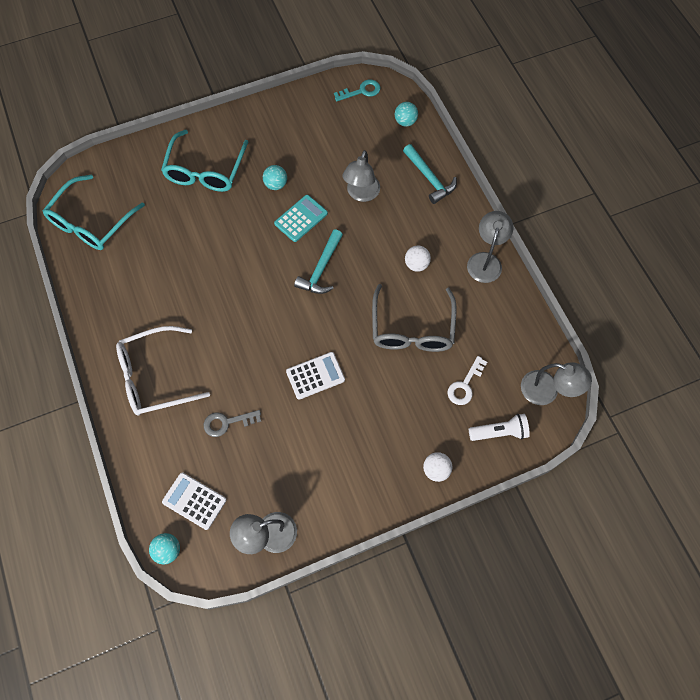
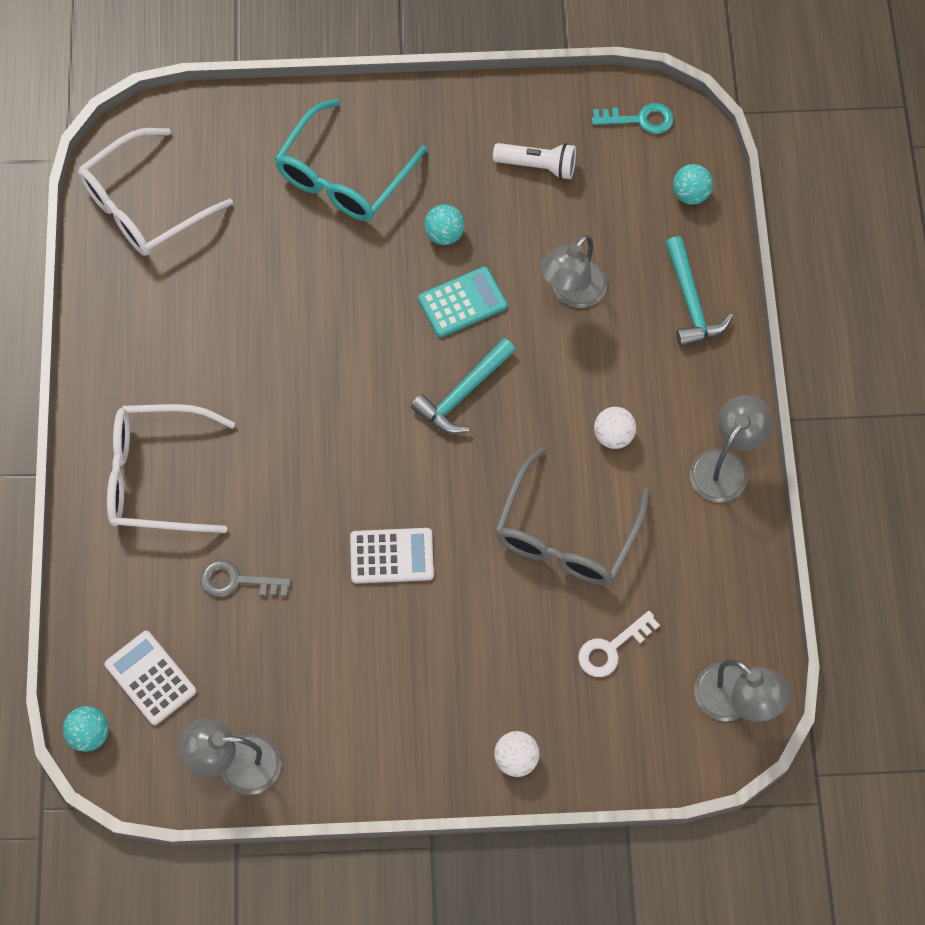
camera: 20 degrees right, 0 degrees up
turquoise glasses [43,175,145,250] -> white glasses [78,128,233,256]
white flashlight [469,414,530,441] -> white flashlight moved to [493,143,576,180]

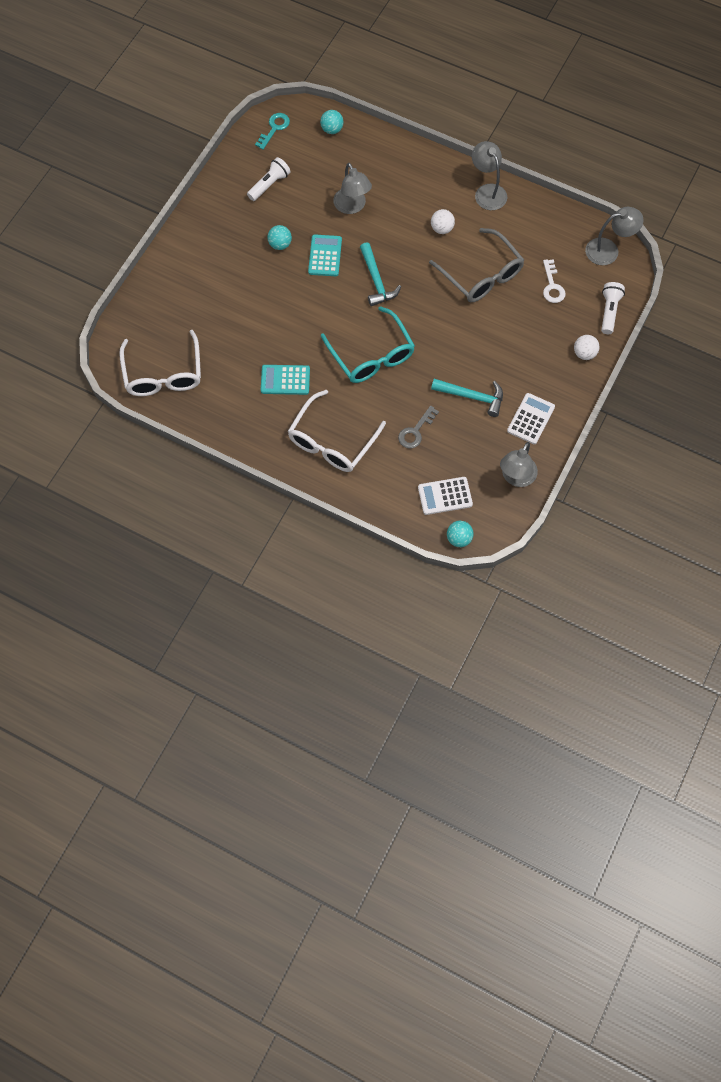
camera: 60 degrees left, 0 degrees up
turquoise glasses [274,99,427,221] -> turquoise glasses moved to [321,306,415,383]
white calculator [350,528,434,584] -> white calculator moved to [507,393,555,444]
turquoise hammer [665,236,733,347] -> turquoise hammer moved to [431,379,503,417]
none -> turquoise calculator [261,365,310,395]
none -> white flashlight [601,282,625,334]

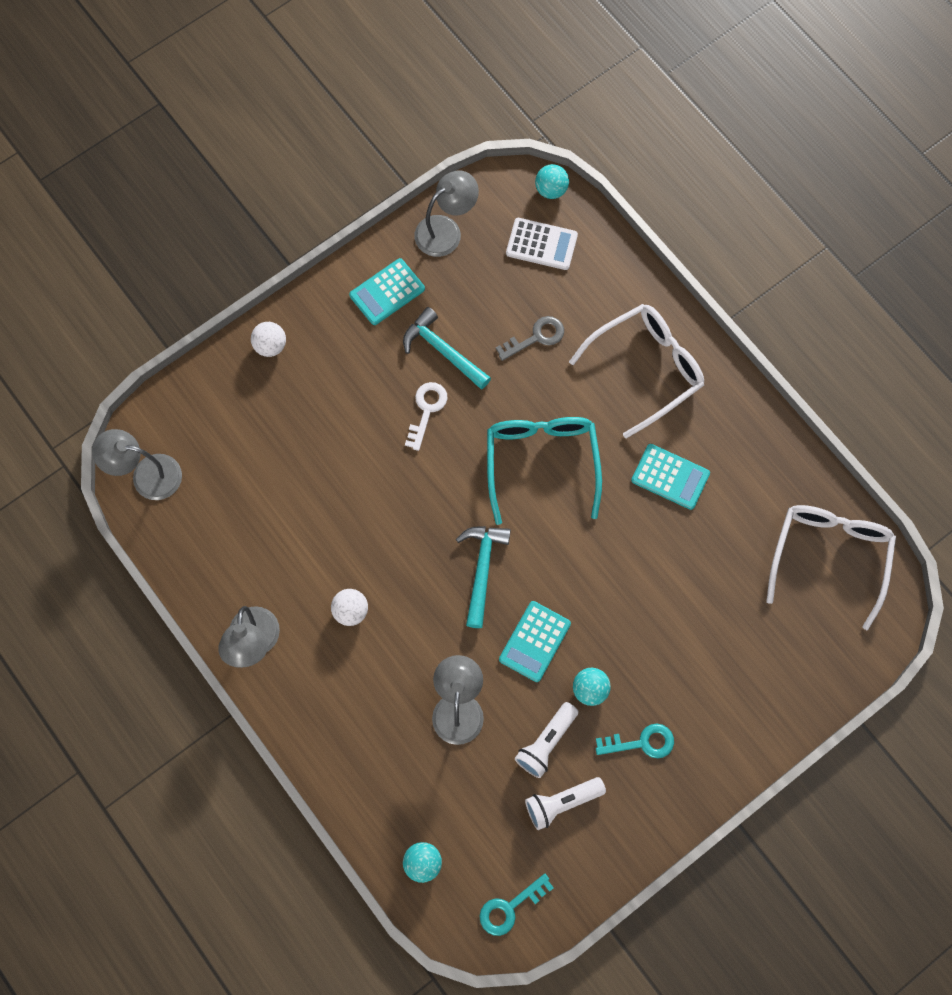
camera: 155 degrees left, 5 degrees up
grey glasses [429,228,524,302] -> none
white calculator [507,393,555,444] -> turquoise calculator [349,258,425,325]
white key [543,259,566,303] -> white key moved to [405,382,448,451]
white flashlight [601,282,625,334] -> white flashlight moved to [515,702,579,778]
none -> turquoise key [596,723,674,758]

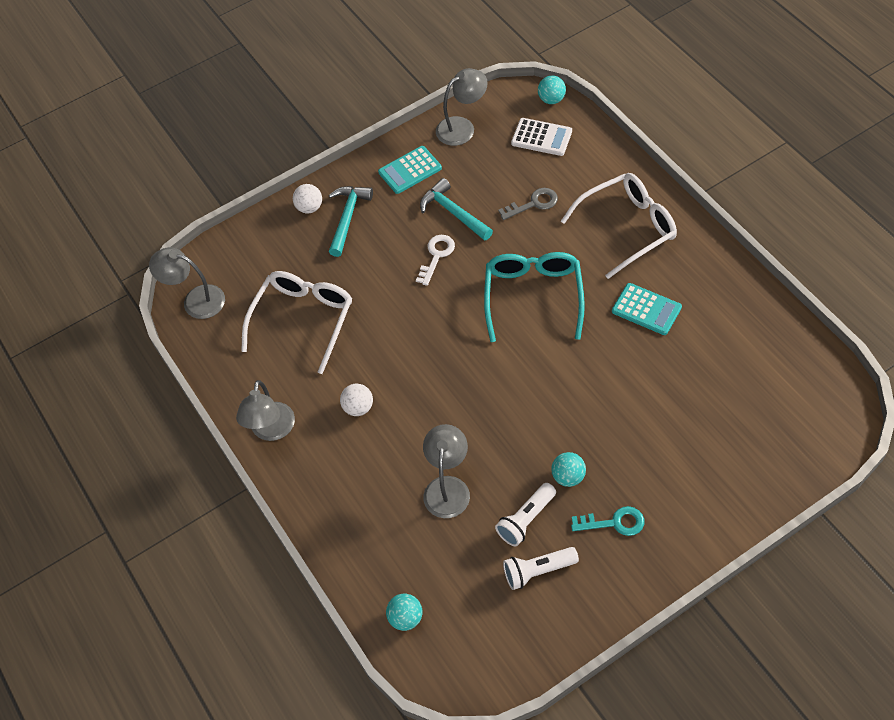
camera: 10 degrees right, 15 degrees down
turquoise hammer [456,526,511,628] -> turquoise hammer moved to [329,186,373,257]
turquoise key [479,874,554,936] -> none
turquoise calculator [499,601,571,682] -> none
white glasses [766,505,896,630] -> white glasses moved to [241,271,352,374]

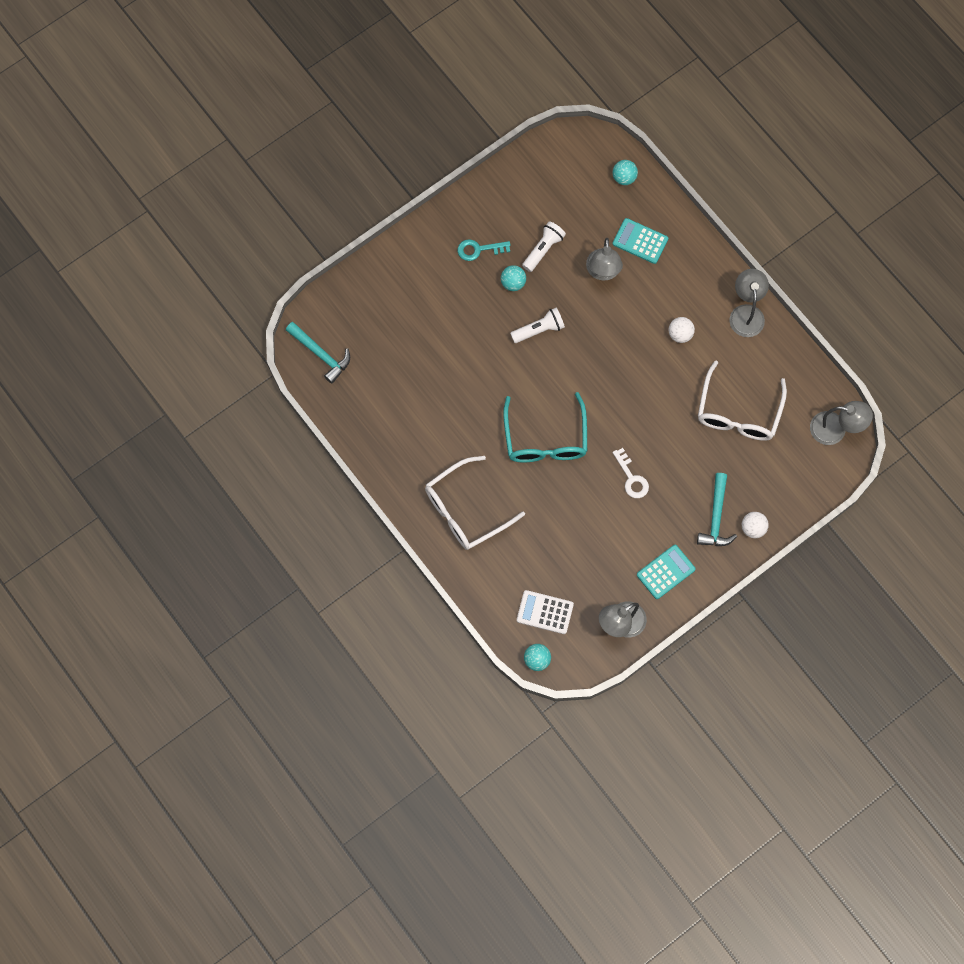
camera: 170 degrees right, 15 degrees up
white key [416,235,455,286] -> white key turned 45 degrees counterclockwise [613,448,649,498]
turquoise hammer [420,178,493,241] -> turquoise hammer moved to [286,322,350,384]
grey key [498,188,558,220] -> none
white flashlight [503,547,579,590] -> white flashlight moved to [510,308,565,343]
turquoise calculator [612,283,682,335] -> turquoise calculator moved to [612,218,668,264]

